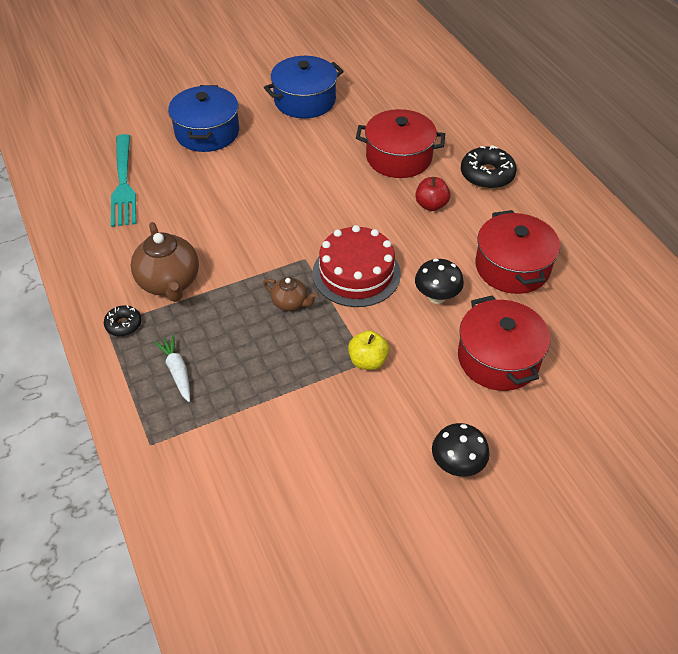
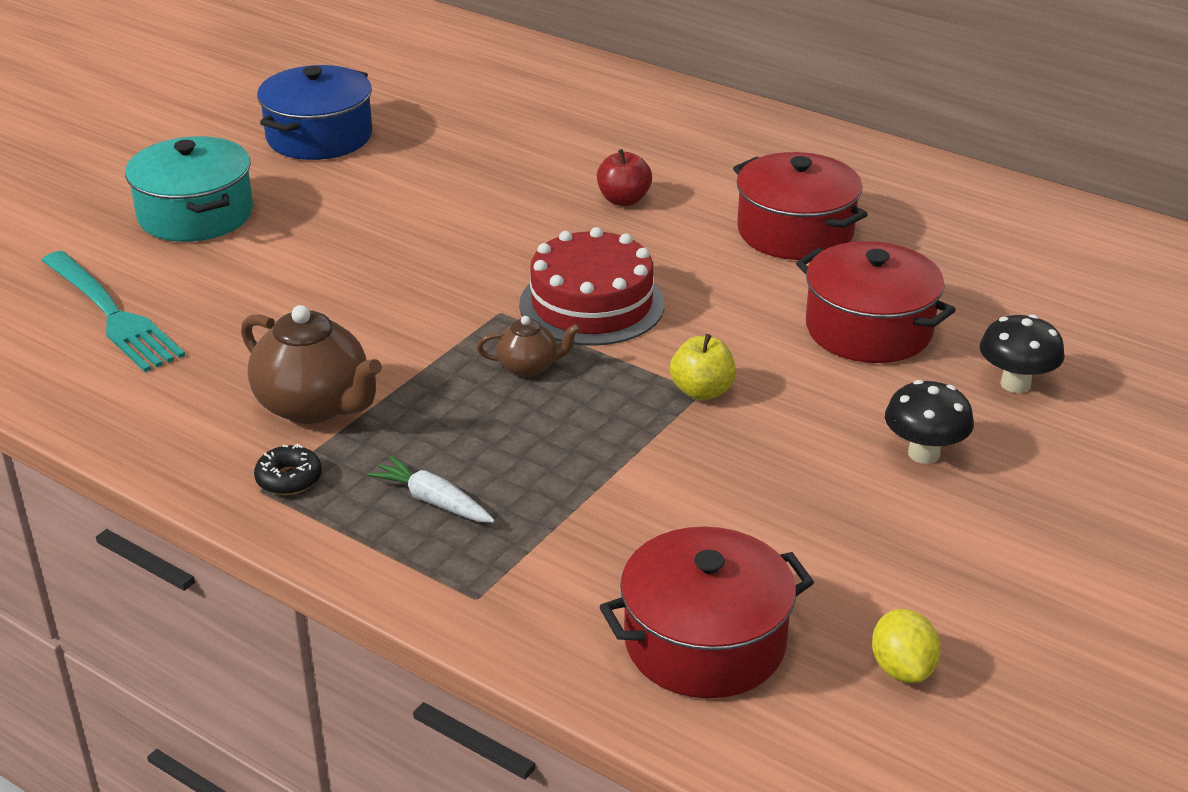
camera: 30 degrees left, 15 degrees down
blue pot [168,85,239,152] -> turquoise pot [125,136,253,242]
red pot [356,109,445,178] -> red pot moved to [599,527,814,698]
black mushroom [415,259,464,304] -> black mushroom moved to [980,314,1065,393]
black donut [461,145,517,189] -> none
none -> yellow lemon [872,609,941,683]

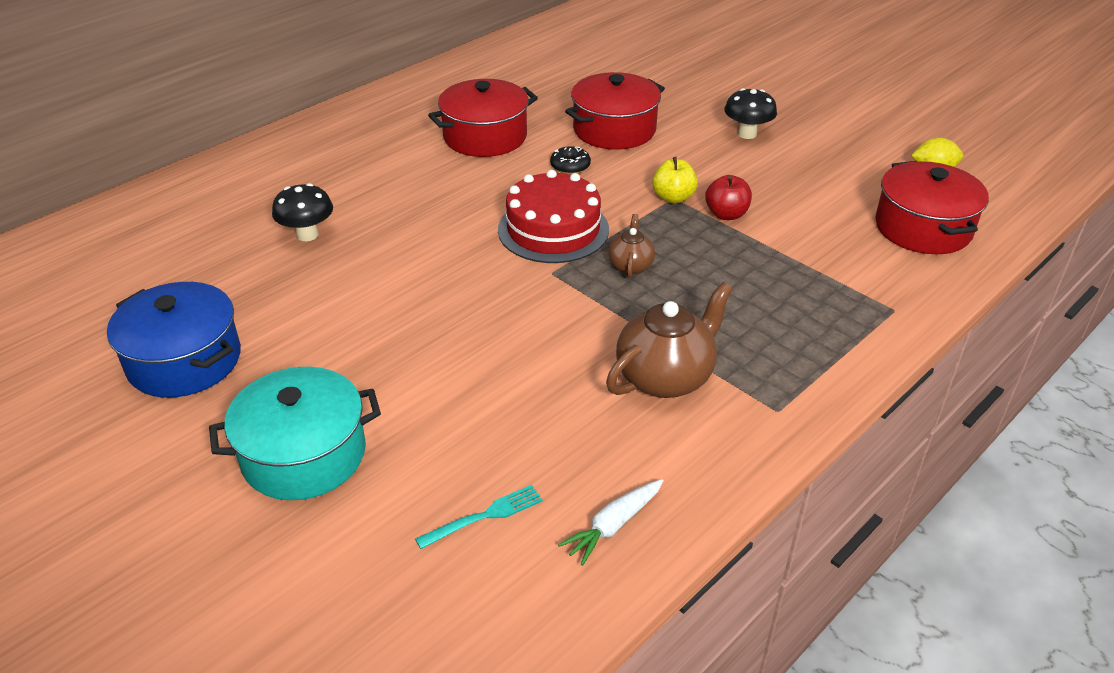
camera: 80 degrees left, 5 degrees up
turquoise fork [41,251,185,372] -> turquoise fork [415,485,543,549], size x0.52
black donut [254,444,322,495] -> black donut moved to [550,146,591,174]
white carrot [367,456,495,523] -> white carrot moved to [558,479,664,566]
red apple [597,149,652,206] -> red apple moved to [705,175,752,220]
black mushroom [980,314,1065,393] -> black mushroom moved to [272,183,333,241]

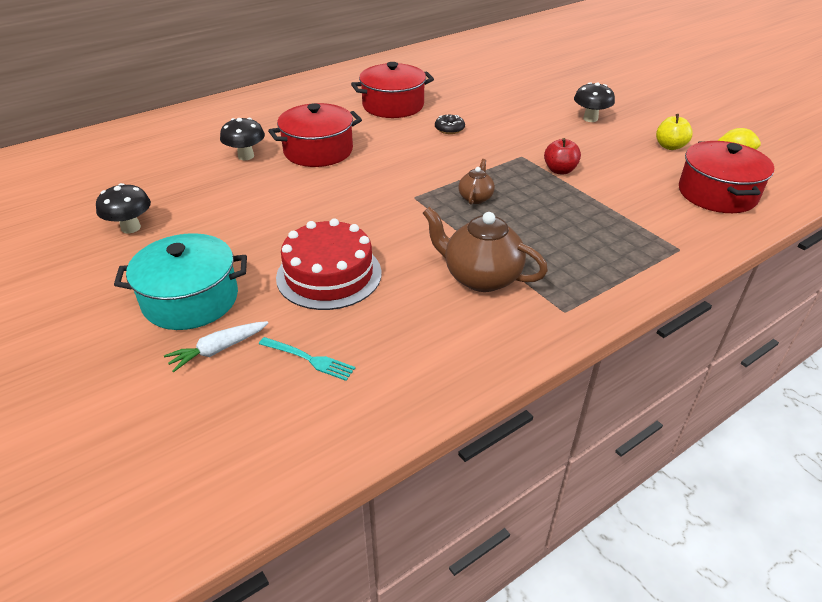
camera: 10 degrees right, 0 degrees up
blue pot [107,282,241,398] -> black mushroom [96,183,151,233]
turquoise fork [415,485,543,549] -> turquoise fork turned 45 degrees clockwise [259,337,355,381]
red cake [498,170,609,263] -> red cake moved to [276,218,382,310]
white carrot [558,479,664,566] -> white carrot moved to [164,321,268,372]
red pot [565,72,665,150] -> red pot moved to [268,103,362,167]
brown teapot [606,282,733,398] -> brown teapot turned 120 degrees counterclockwise [423,207,548,292]
yellow apple [652,157,698,203] -> yellow apple moved to [656,114,693,150]

